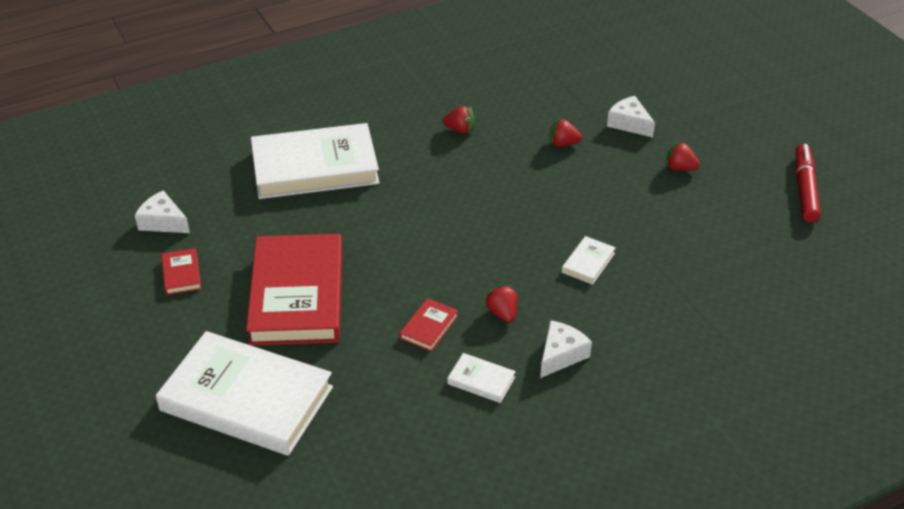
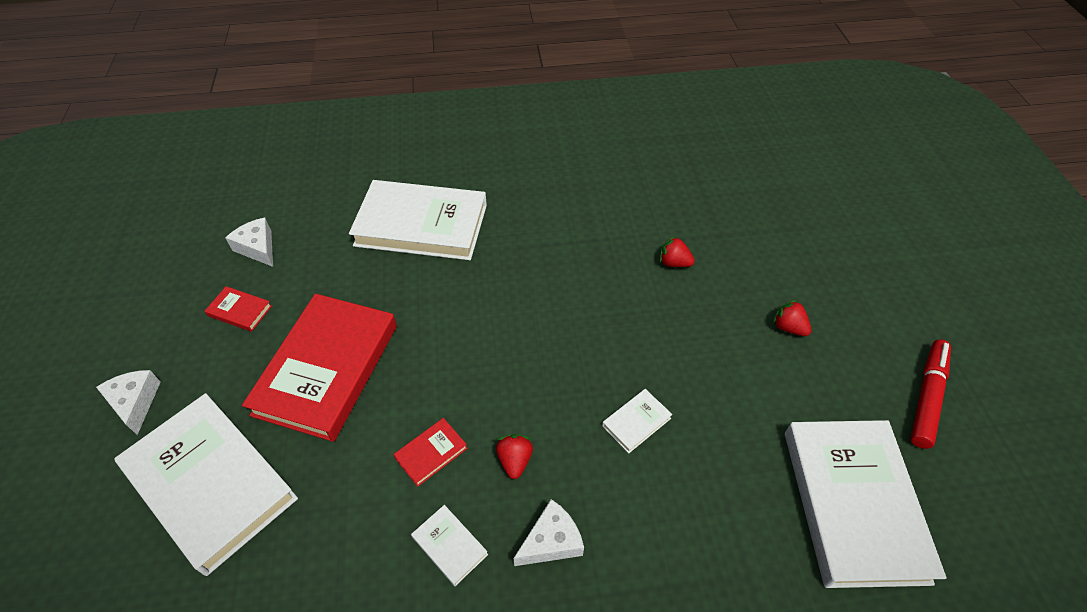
camera: 20 degrees right, 10 degrees up
red book [161,248,201,295] -> red book turned 75 degrees counterclockwise [205,286,272,332]
red strawberry [443,106,475,134] -> none
white cheese [607,96,655,137] -> white cheese moved to [96,370,161,435]
none -> white book [785,420,947,588]

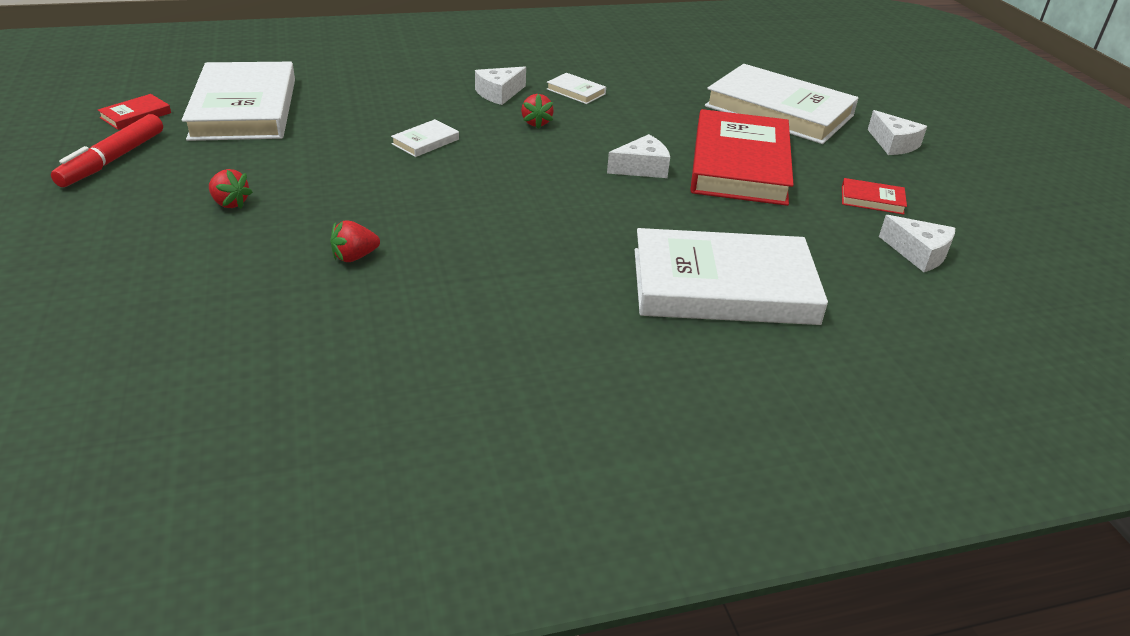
camera: 170 degrees right, 15 degrees down
red book [393,418,468,487] -> red book moved to [98,94,171,130]
red strawberry [659,236,695,267] -> red strawberry turned 135 degrees clockwise [330,220,380,262]
none -> white cheese [607,134,670,178]

